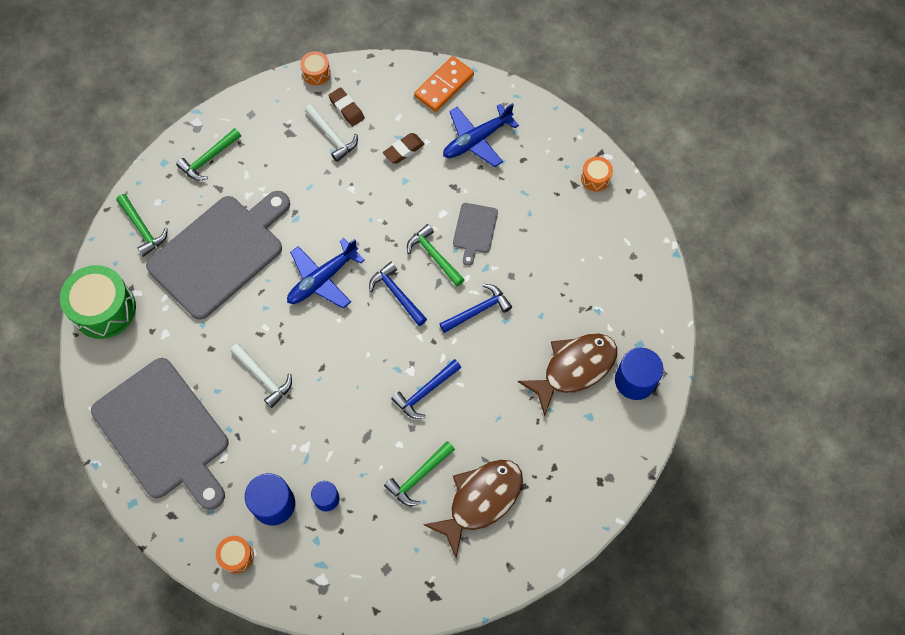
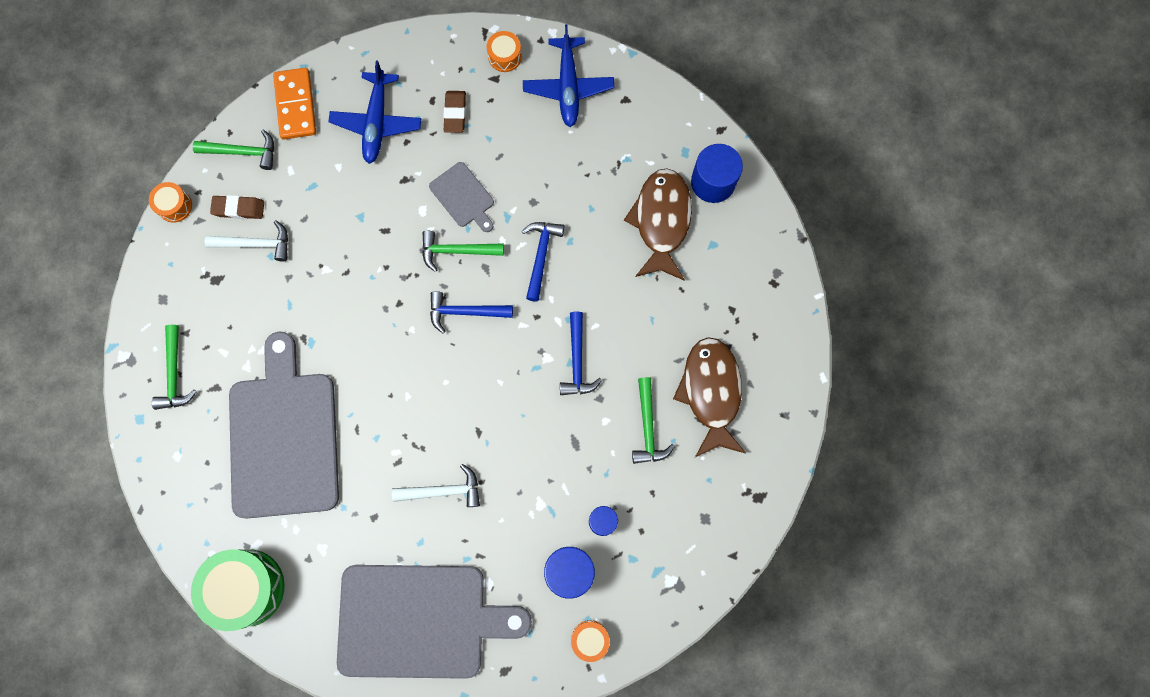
camera: 50 degrees left, 10 degrees up
green hammer [116,194,168,257] -> green hammer moved to [192,130,274,170]
blue plane [287,238,365,309] -> blue plane moved to [523,25,614,127]
brown eraser [383,133,425,164] -> brown eraser moved to [443,91,466,133]

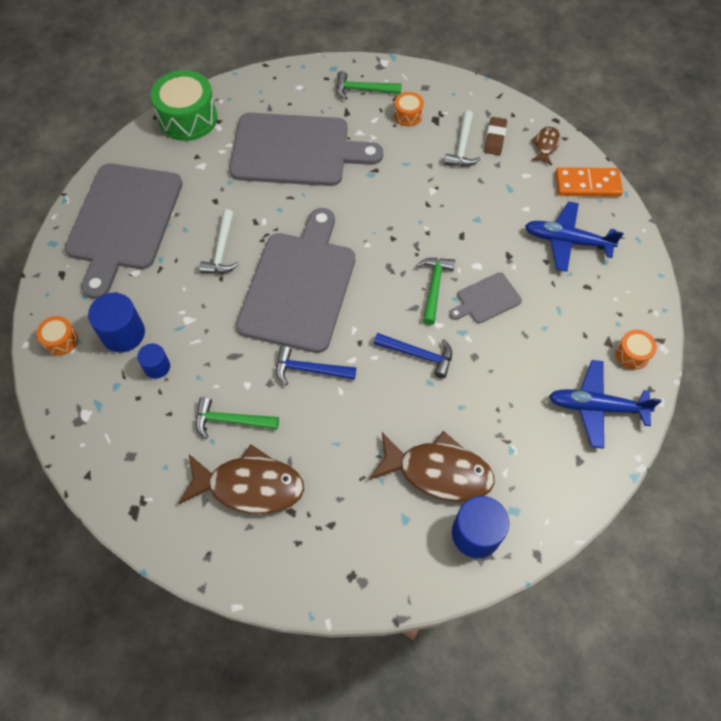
camera: 100 degrees right, 15 degrees down
orange drum [149,182,192,223] -> orange drum moved to [394,92,424,126]
green hammer [192,130,274,170] -> brown fish [530,126,560,165]
blue hammer [430,291,513,333] -> none
brown eraser [443,91,466,133] -> none
none -> grey cutting board [236,208,355,353]

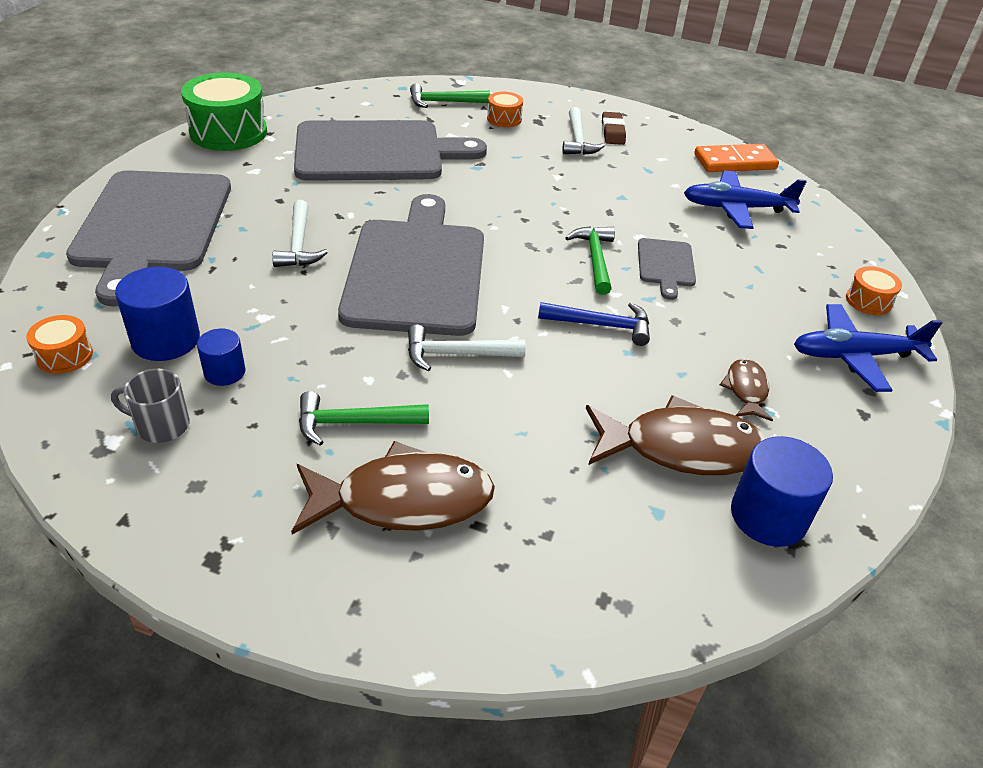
camera: 15 degrees left, 20 degrees down
blue hammer [276,346,356,385] -> white hammer [408,325,526,371]
grey cutting board [449,272,522,323] -> grey cutting board turned 45 degrees counterclockwise [638,238,696,300]
brown fish [530,126,560,165] -> brown fish moved to [720,359,773,421]
none -> grey mug [111,369,190,443]

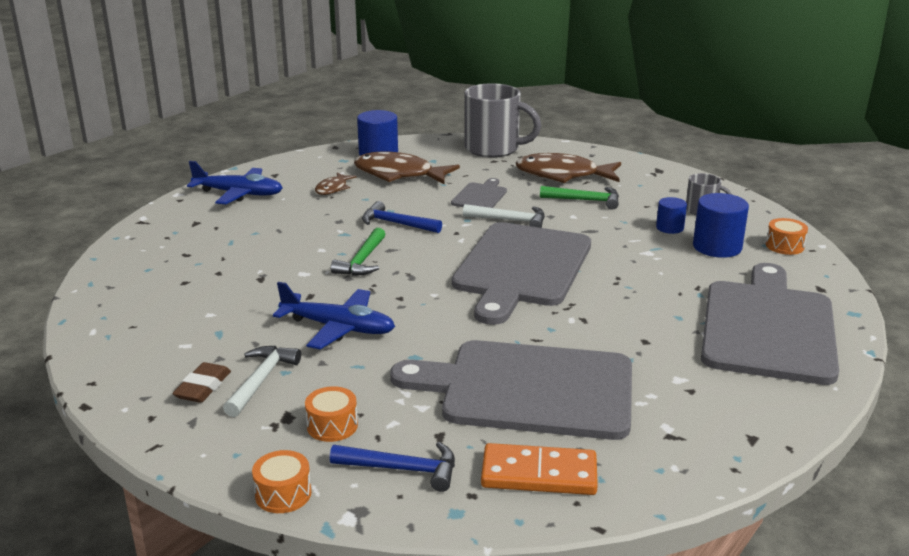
camera: 160 degrees left, 15 degrees down
green drum [181,72,267,151] -> none
white hammer [272,200,328,267] -> none
green hammer [410,83,490,108] -> blue hammer [330,442,455,492]
grey cutting board [638,238,696,300] -> grey cutting board moved to [451,178,507,208]
blue plane [684,171,807,229] -> blue plane moved to [273,282,395,349]
orange domino [694,144,779,172] -> orange domino moved to [481,443,598,495]
orange drum [846,266,902,315] -> orange drum moved to [252,450,311,513]
none -> grey mug [464,83,541,158]

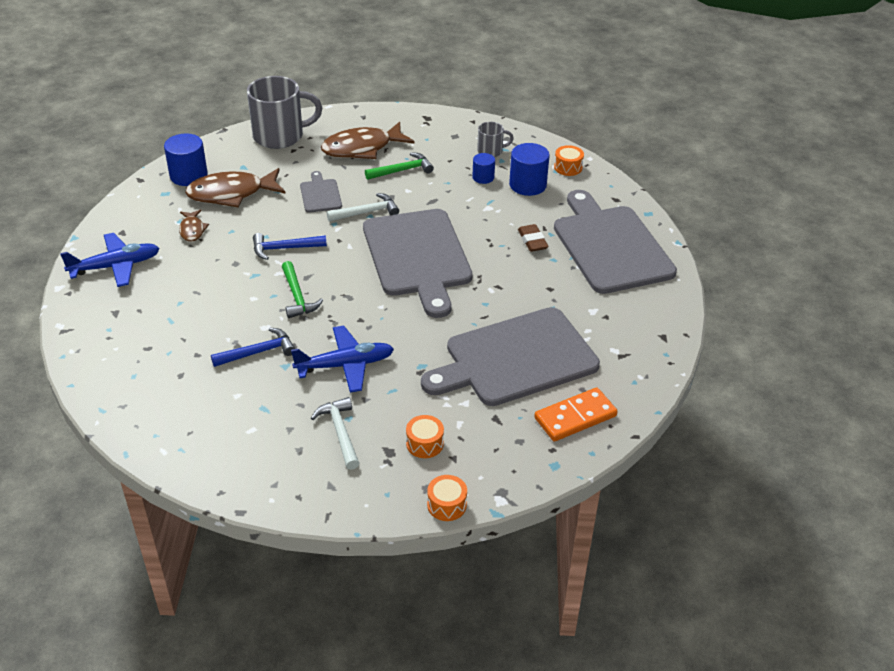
camera: 35 degrees left, 15 degrees up
brown eraser [172,362,231,403] -> brown eraser moved to [518,224,549,252]
blue hammer [330,442,455,492] -> blue hammer moved to [211,328,295,367]

